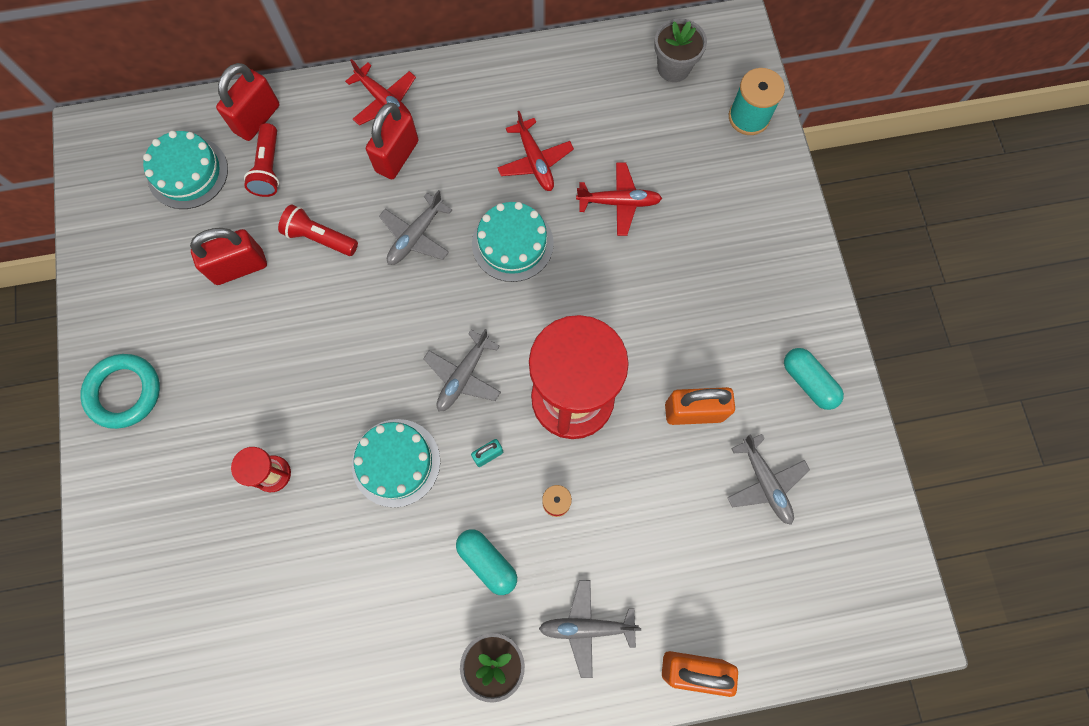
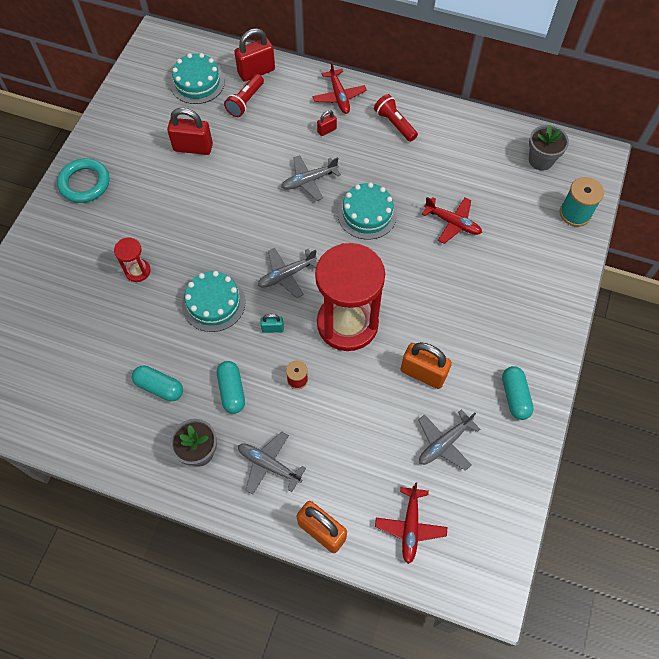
camera: 30 degrees right, 10 degrees down
red flashlight [278,204,358,256] -> red flashlight moved to [374,94,418,142]
red padlock [366,103,419,179] -> red padlock [317,110,337,136], size x0.50
red plane [497,111,574,191] -> red plane moved to [375,482,447,564]
grey plane [727,434,810,525] -> grey plane turned 45 degrees clockwise [418,409,480,471]
none -> turquoise capsule [132,365,183,401]

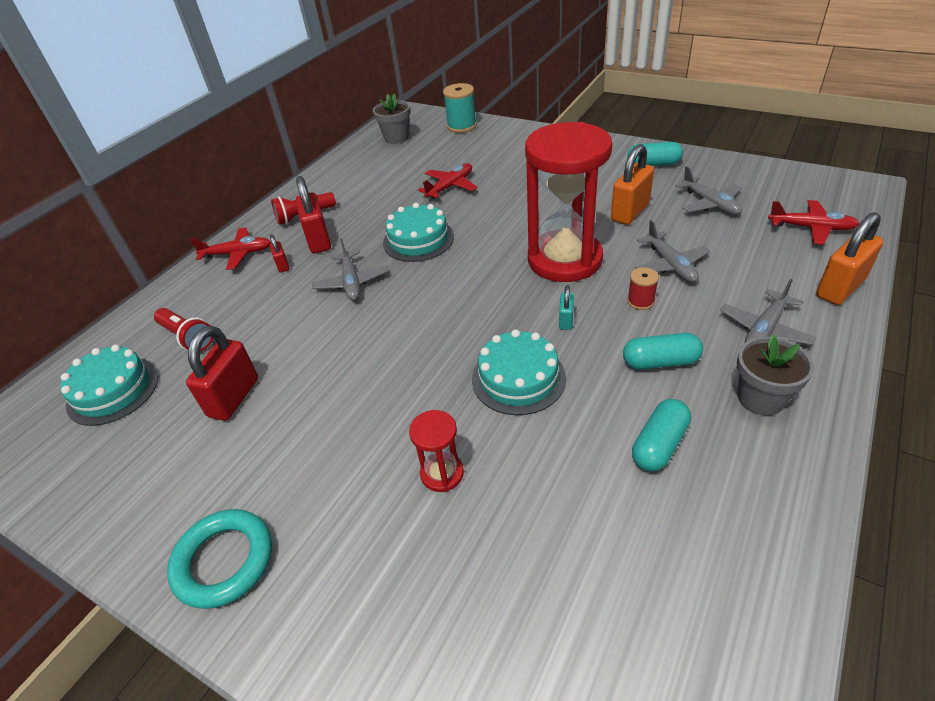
camera: 75 degrees left, 20 degrees down
red padlock [234,28,275,82] -> red padlock moved to [296,176,331,253]
grey plane [258,248,317,298] -> grey plane moved to [635,220,710,283]

